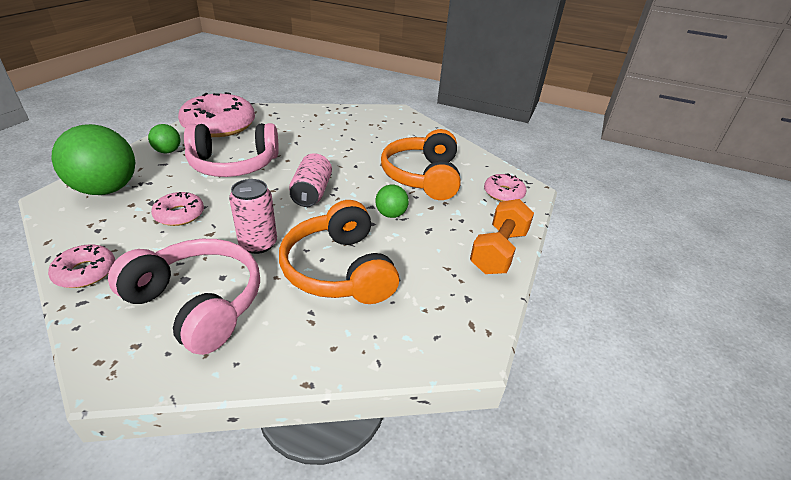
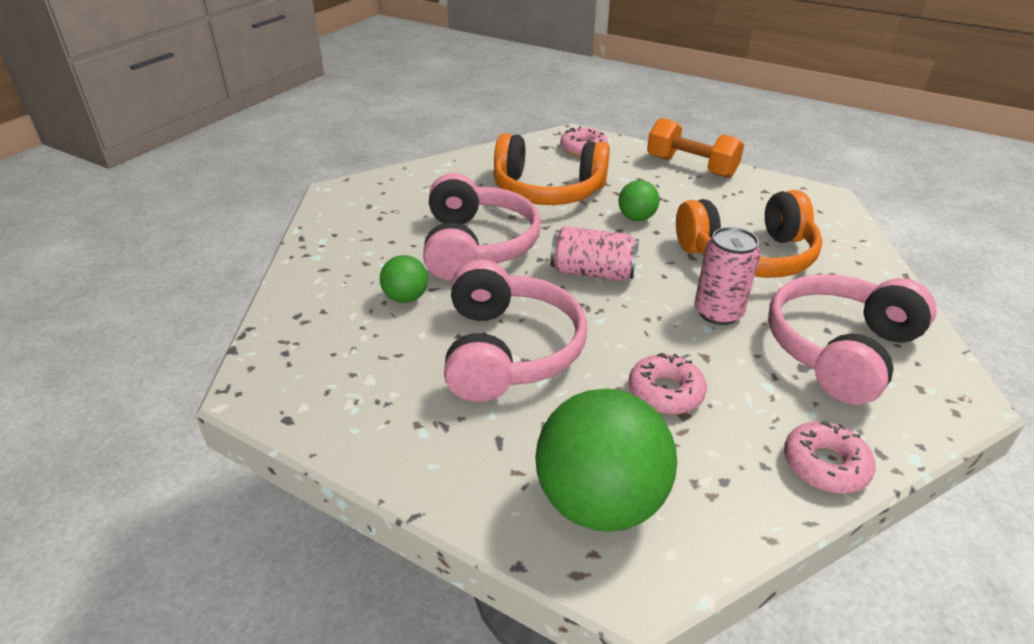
camera: 80 degrees left, 0 degrees up
green ball [148,124,180,153] -> green ball moved to [380,255,428,303]
pink donut [178,92,255,137] -> none
none -> pink headphones [423,173,541,280]

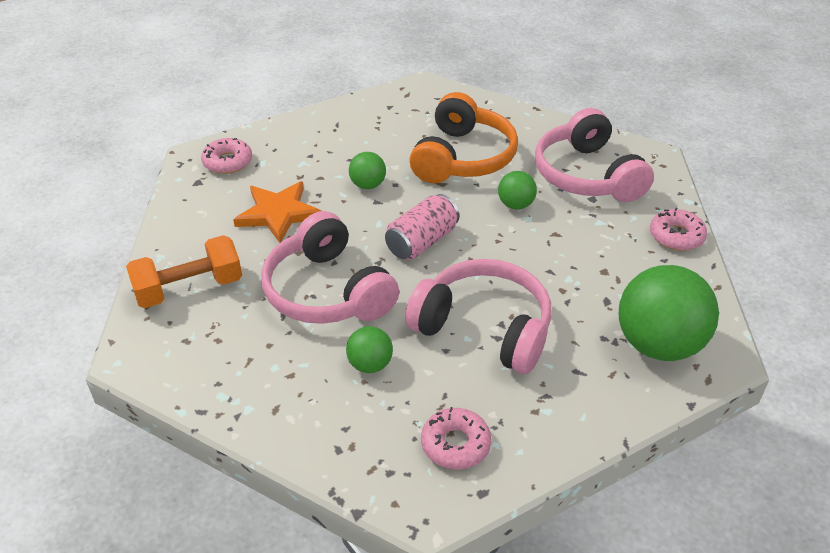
camera: 60 degrees left, 5 degrees up
pink headphones [423,173,541,280] -> pink headphones turned 150 degrees counterclockwise [261,211,399,324]
orange headphones [493,133,610,205] -> orange star [233,181,321,243]
pink donut [629,353,707,414] -> pink donut moved to [421,407,491,469]
orange dumbbell [647,118,744,178] -> orange dumbbell moved to [126,235,242,308]
pink can [695,227,760,325] -> green ball [498,171,537,209]

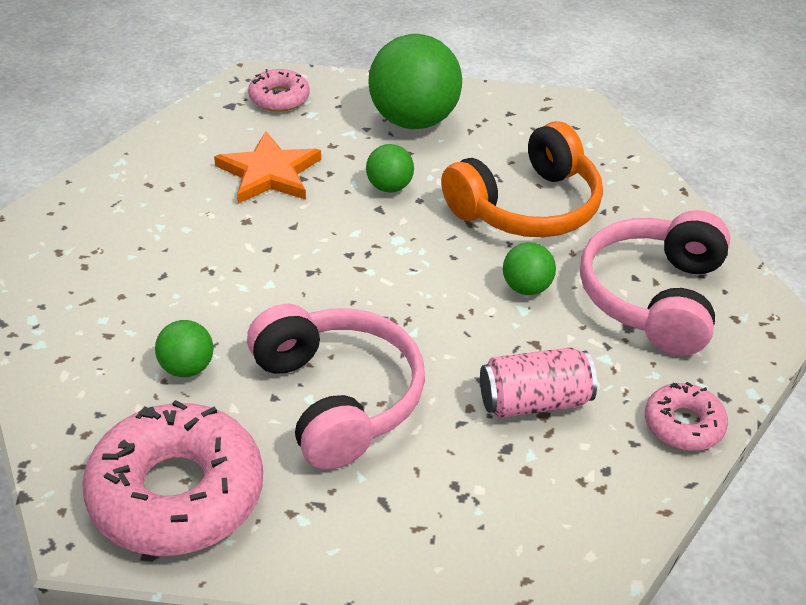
camera: 35 degrees right, 0 degrees up
orange dumbbell [126,235,242,308] -> none
pink headphones [261,211,399,324] -> none
pink can [385,194,459,260] -> pink can moved to [480,347,597,418]
pink donut [421,407,491,469] -> pink donut [82,400,263,556], size x2.00
green ball [619,265,719,361] -> green ball moved to [368,34,462,129]

